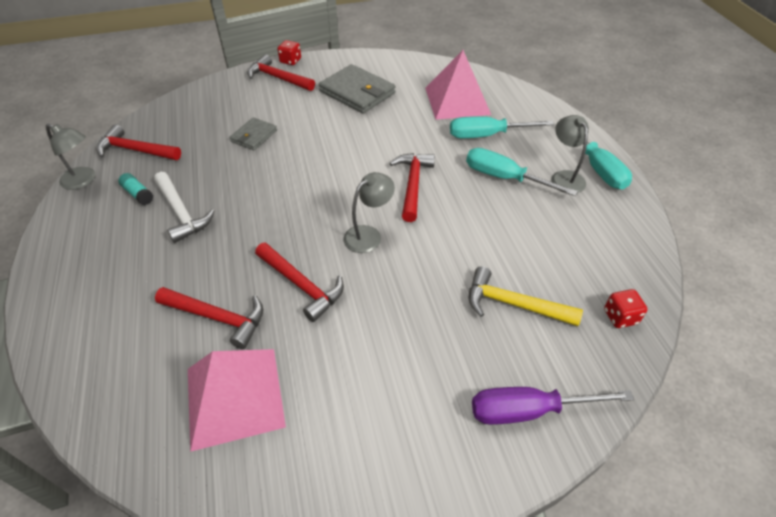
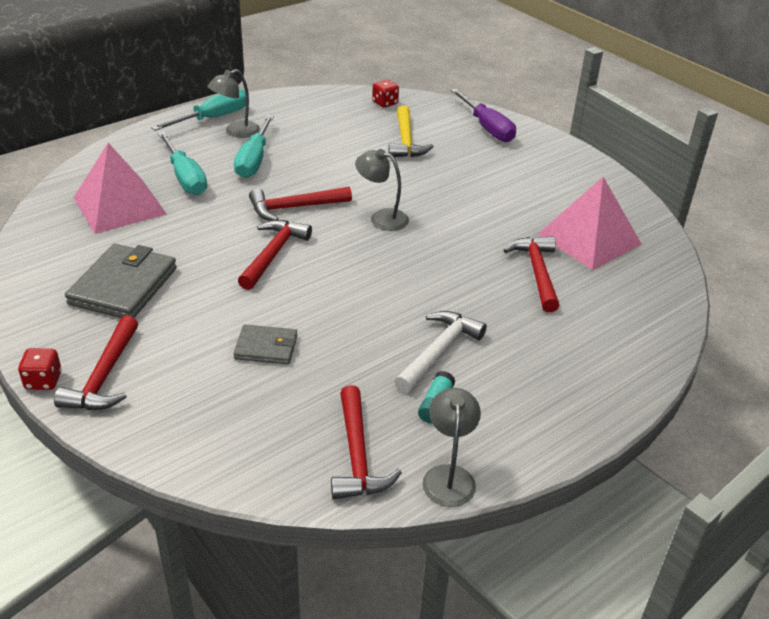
camera: 115 degrees left, 10 degrees down
red hammer [255,242,344,322] -> red hammer moved to [238,220,312,290]

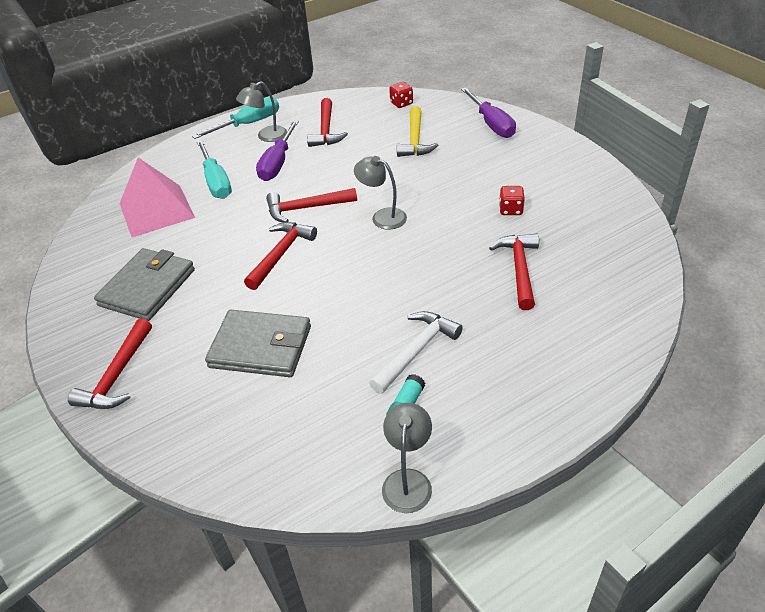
camera: 10 degrees right, 5 degrees up
red dice [18,348,62,390] -> red dice moved to [499,186,525,215]
grey wallet [233,324,297,364] -> grey wallet [205,310,311,377], size x1.75
turquoise screwdriver [234,115,274,178] -> purple screwdriver [256,120,299,181]
red hammer [331,385,402,499] -> red hammer moved to [307,98,348,147]
pink pyramid [538,177,642,270] -> none

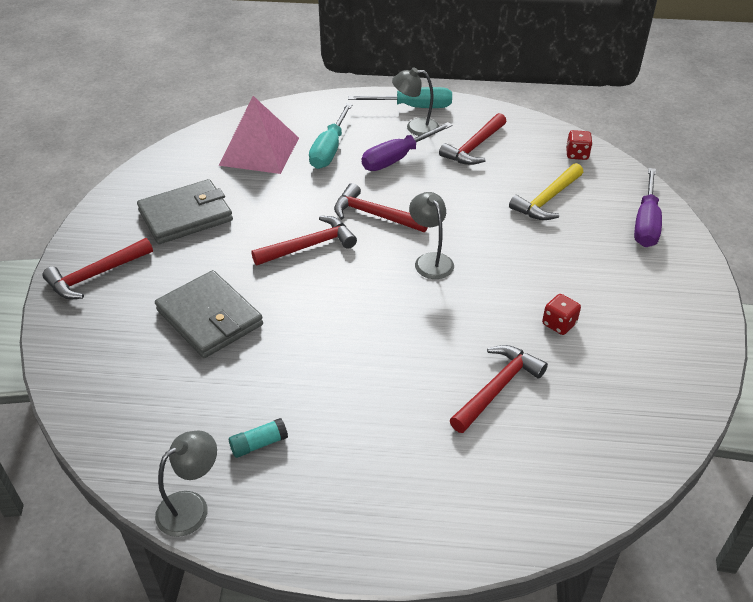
camera: 35 degrees right, 0 degrees up
white hammer [369,311,463,394] -> none

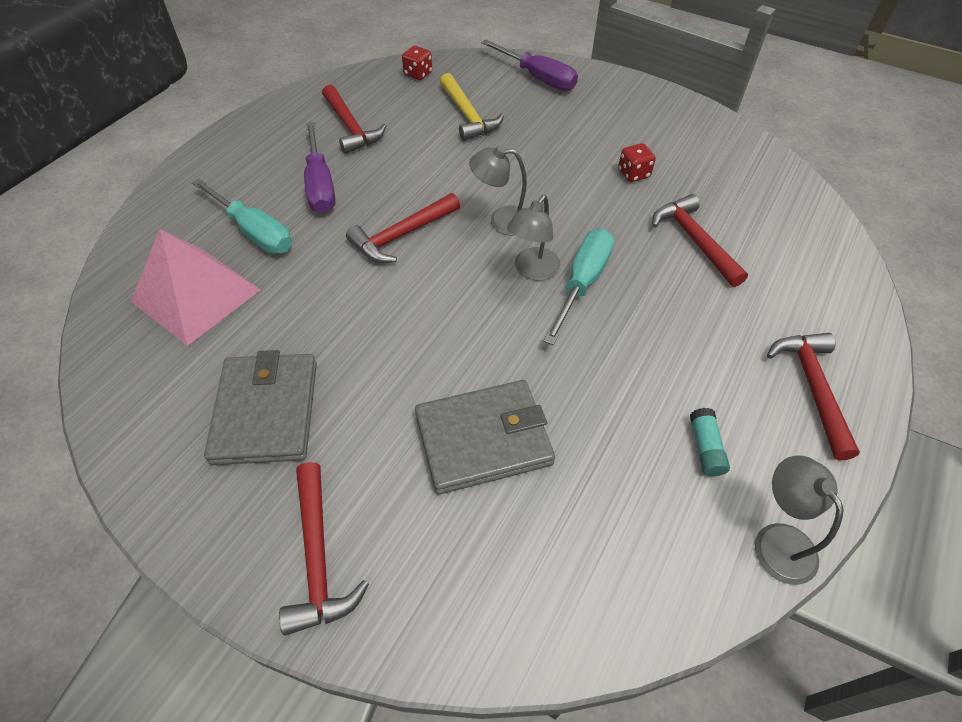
camera: 65 degrees left, 10 degrees up
red hammer [251,216,357,265] -> red hammer moved to [767,333,860,460]
turquoise screwdriver [348,87,452,108] -> turquoise screwdriver moved to [544,229,614,345]
grey lamp [392,68,439,136] -> grey lamp moved to [507,195,560,281]

